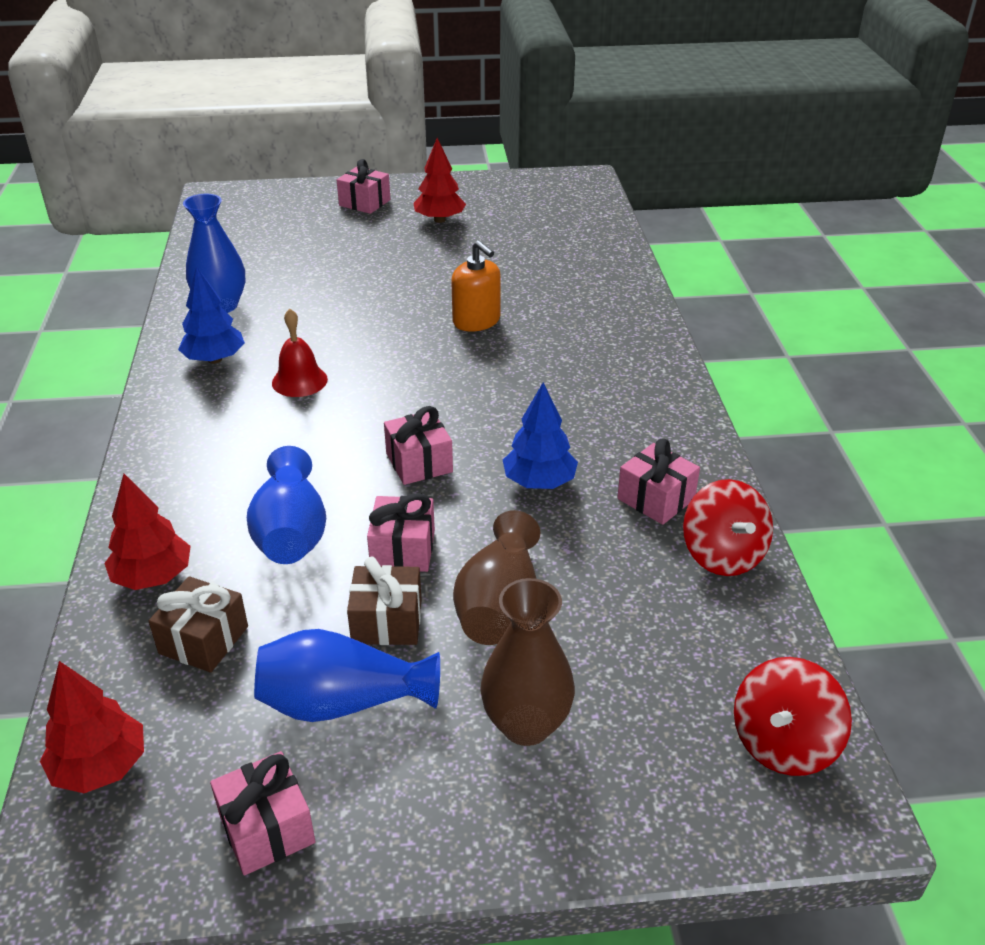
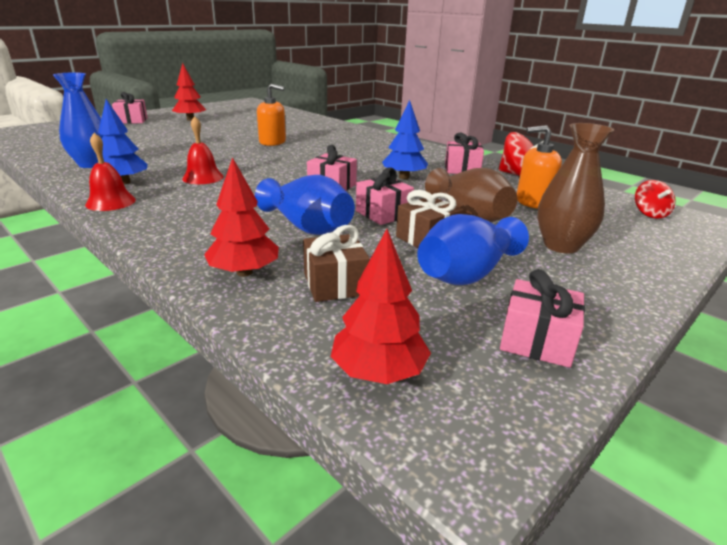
camera: 40 degrees left, 10 degrees down
red spinning top [734,657,852,776] -> red spinning top [635,180,675,219], size x0.64
none -> red bell [85,133,136,211]
none -> orange soap dispenser [517,125,562,209]

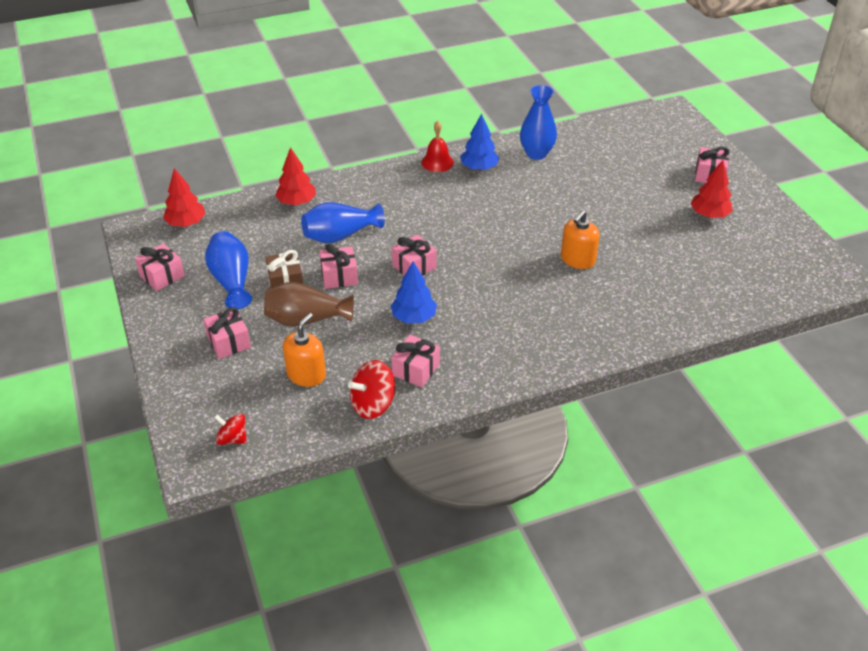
camera: 115 degrees right, 15 degrees up
red bell [182,116,224,184] -> none
brown gift [303,225,370,302] -> none
brown vase [537,123,614,253] -> pink gift [204,307,251,359]

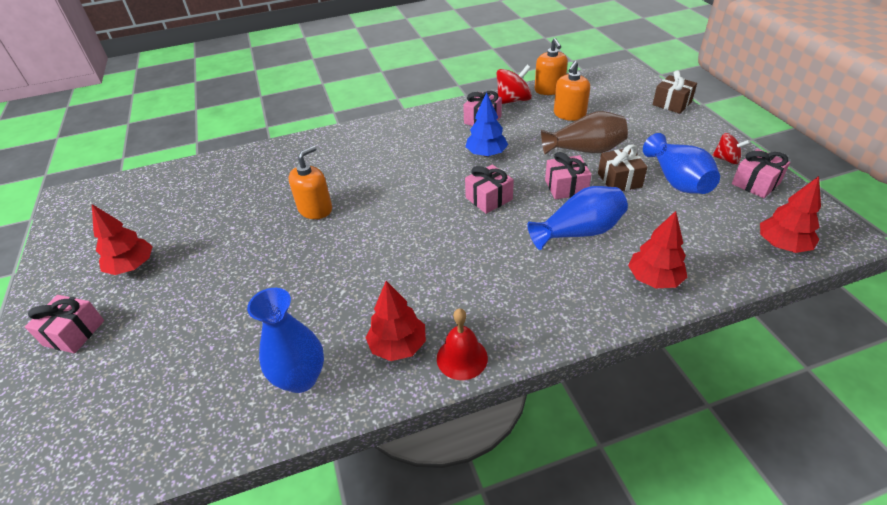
camera: 175 degrees left, 0 degrees up
pink gift [204,307,251,359] -> none
red spinning top [214,414,247,445] -> red spinning top moved to [712,133,750,164]
blue tree [461,113,500,171] -> red tree [366,281,426,361]
none -> orange soap dispenser [535,38,568,95]
none -> brown gift [653,70,697,114]

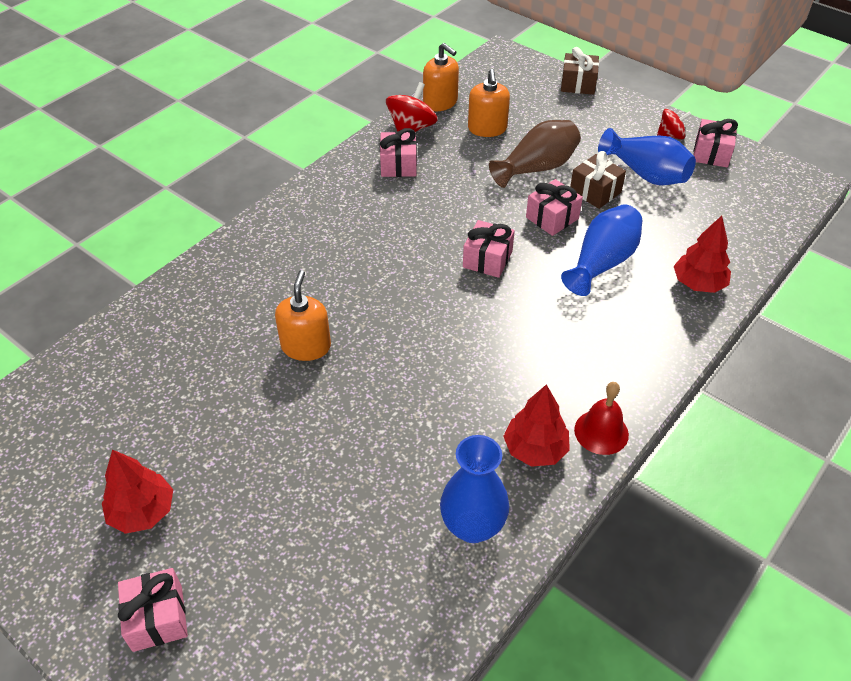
camera: 35 degrees left, 5 degrees up
blue tree [465,92,508,157] -> none
red tree [760,176,821,253] -> none

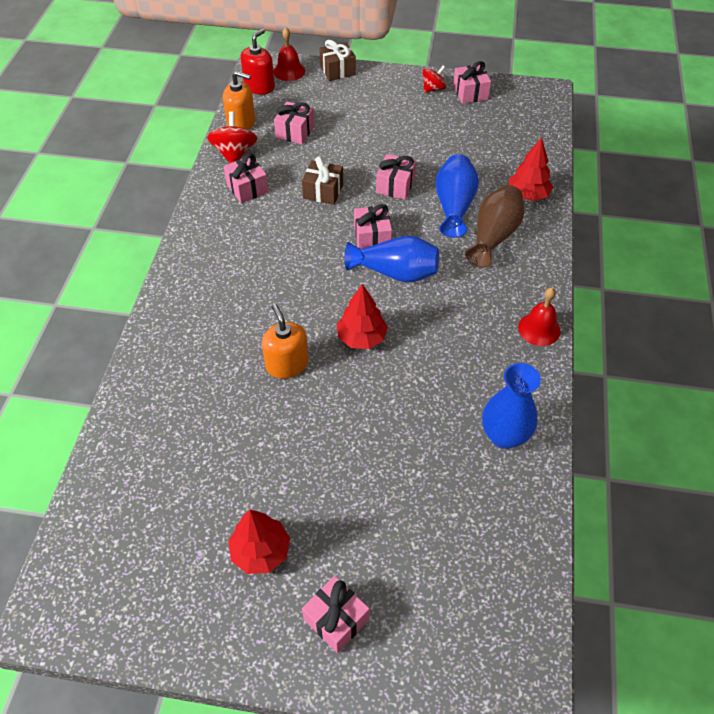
camera: 30 degrees left, 5 degrees up
orange soap dispenser [468,69,510,137] -> pink gift [274,101,314,144]
brown vase [489,120,581,188] -> brown vase moved to [465,185,524,267]
red tree [503,384,570,467] -> red tree moved to [337,284,388,349]
brown gift [570,151,626,209] -> brown gift moved to [302,156,343,205]
blue vase [598,128,696,186] -> blue vase moved to [344,236,439,283]
none -> red soap dispenser [241,29,275,94]
none -> red bell [274,27,305,81]

